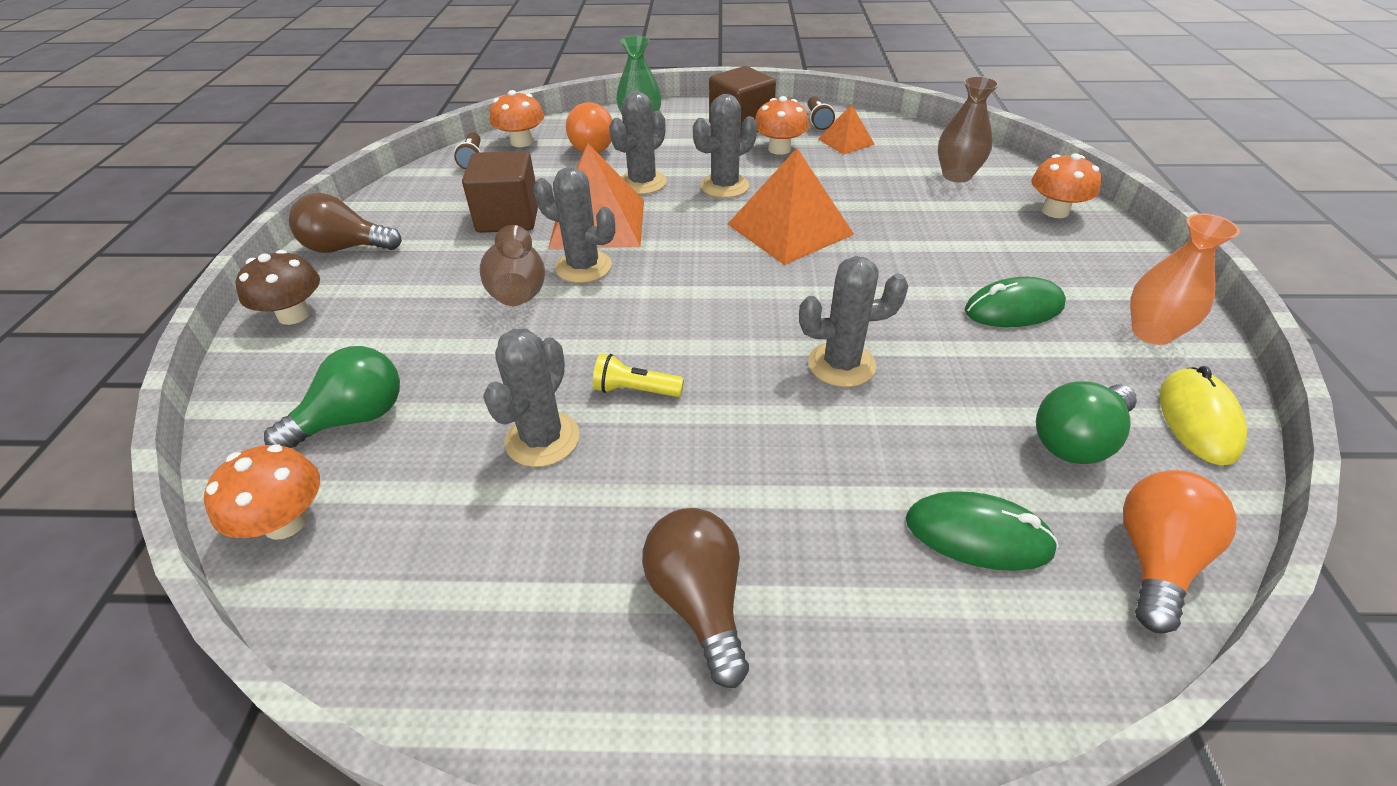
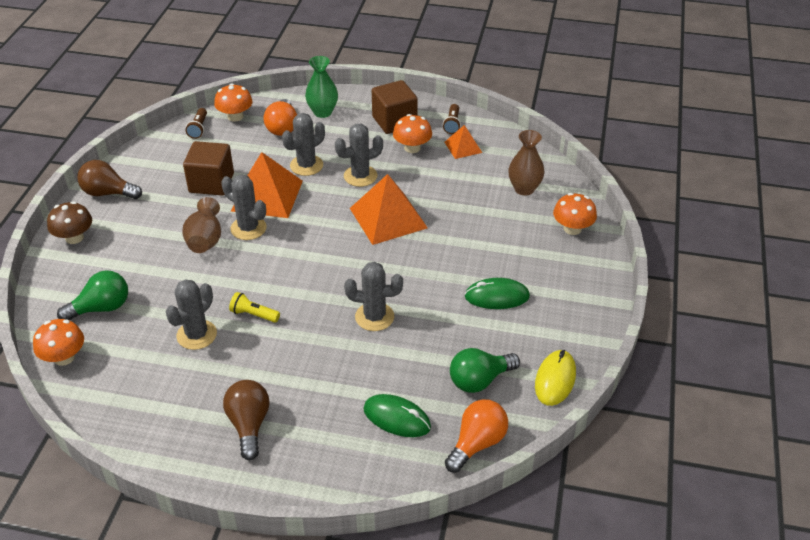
camera: 10 degrees right, 0 degrees up
orange vase [1130,214,1240,345] -> none

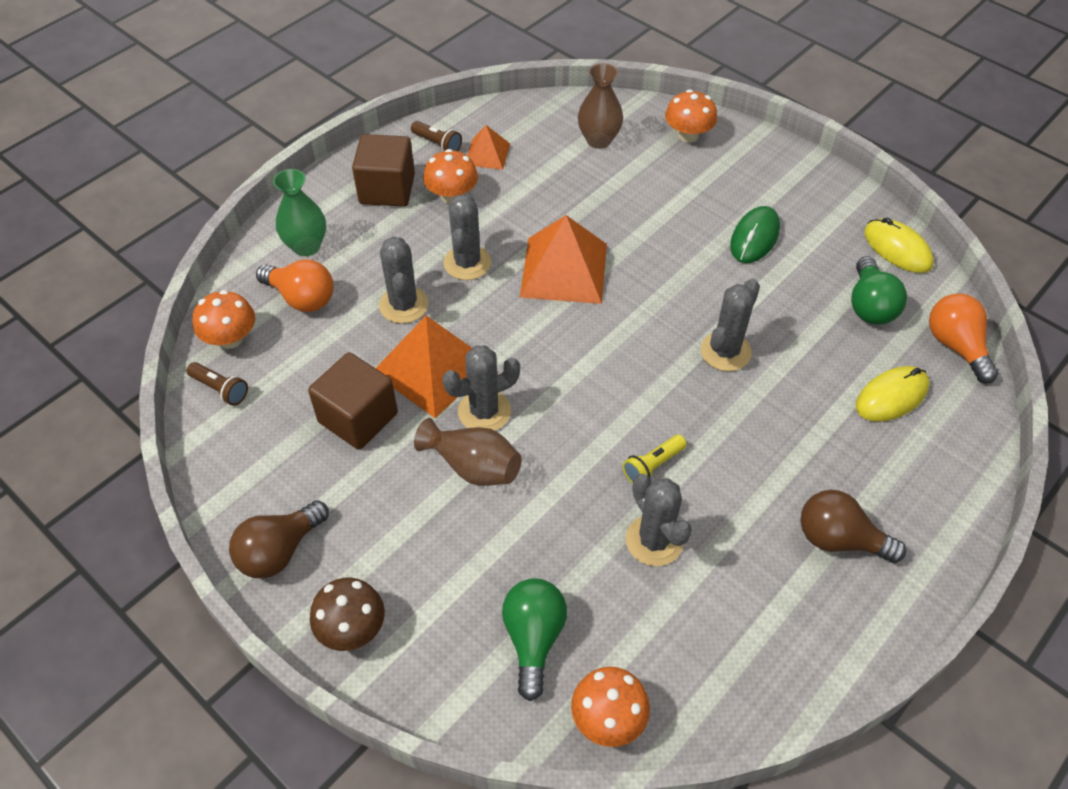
camera: 60 degrees left, 10 degrees up
green mouse [363,394,431,437] -> yellow mouse [856,366,930,422]

